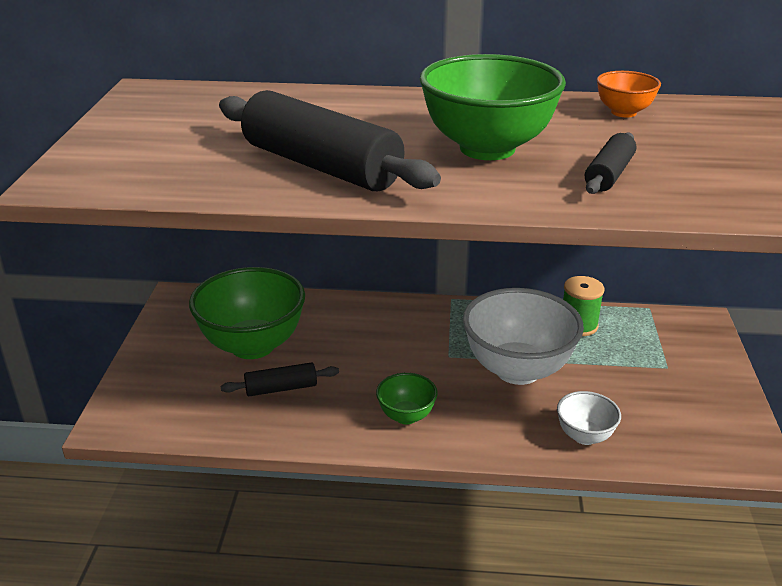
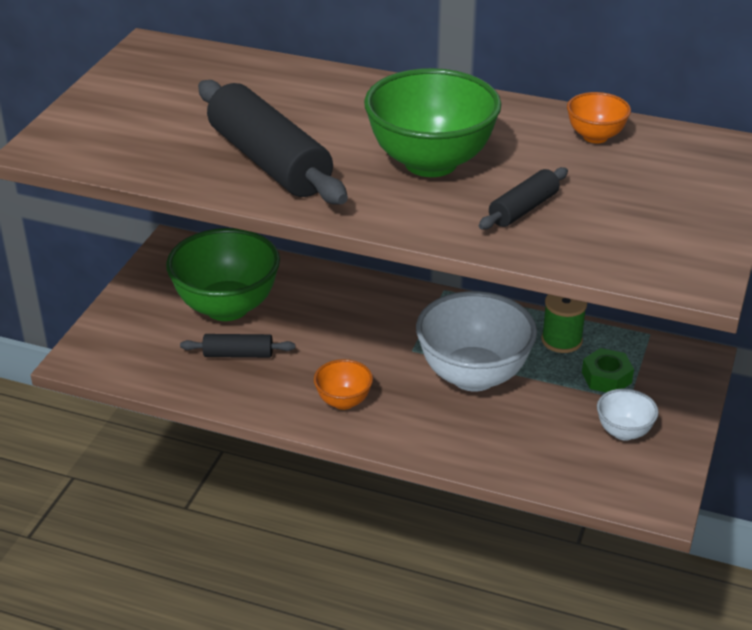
camera: 15 degrees right, 5 degrees up
green bowl [376,373,438,424] -> orange bowl [314,359,373,410]
white bowl [557,391,621,445] -> white bowl moved to [597,389,659,441]
none -> green nut [582,348,634,392]

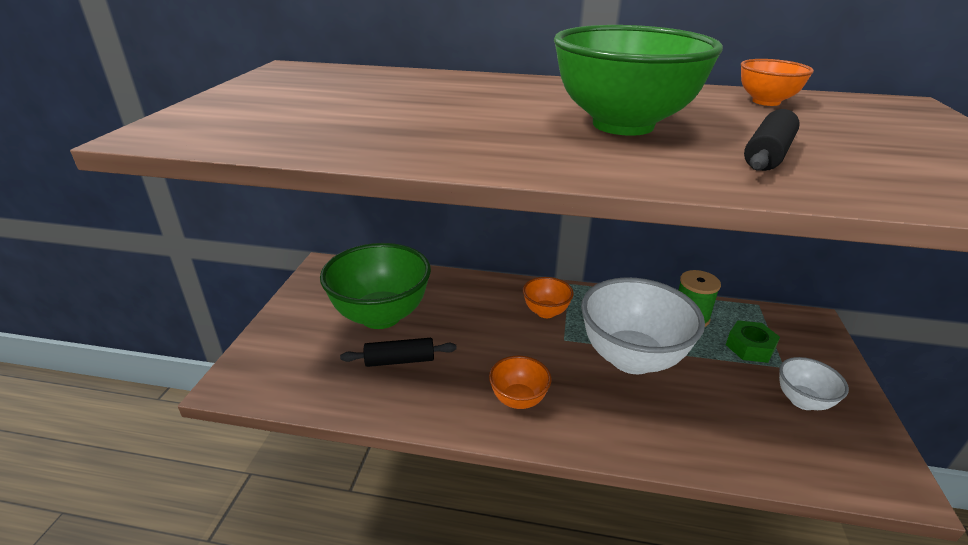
camera: 10 degrees left, 5 degrees down
black rolling pin [198,80,348,205] -> none
none -> orange bowl [523,277,574,318]

